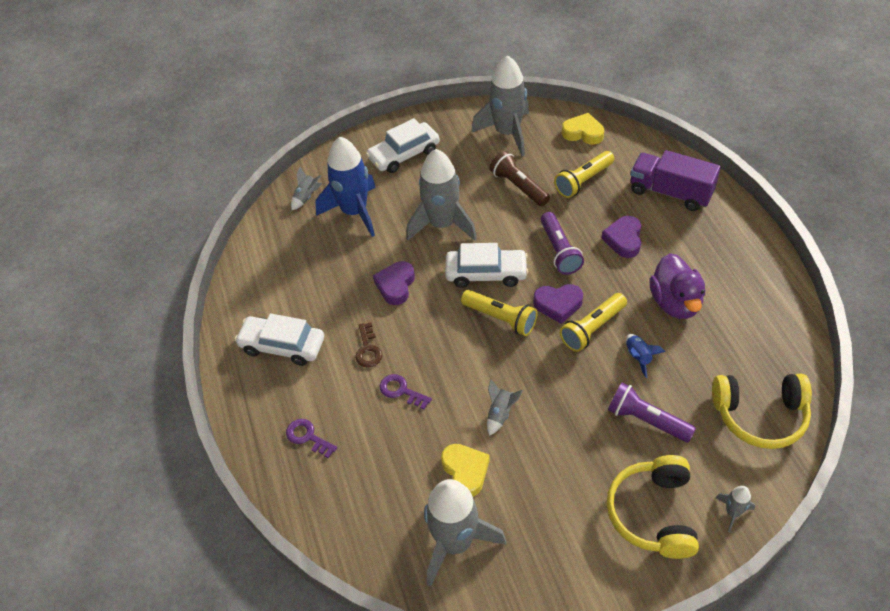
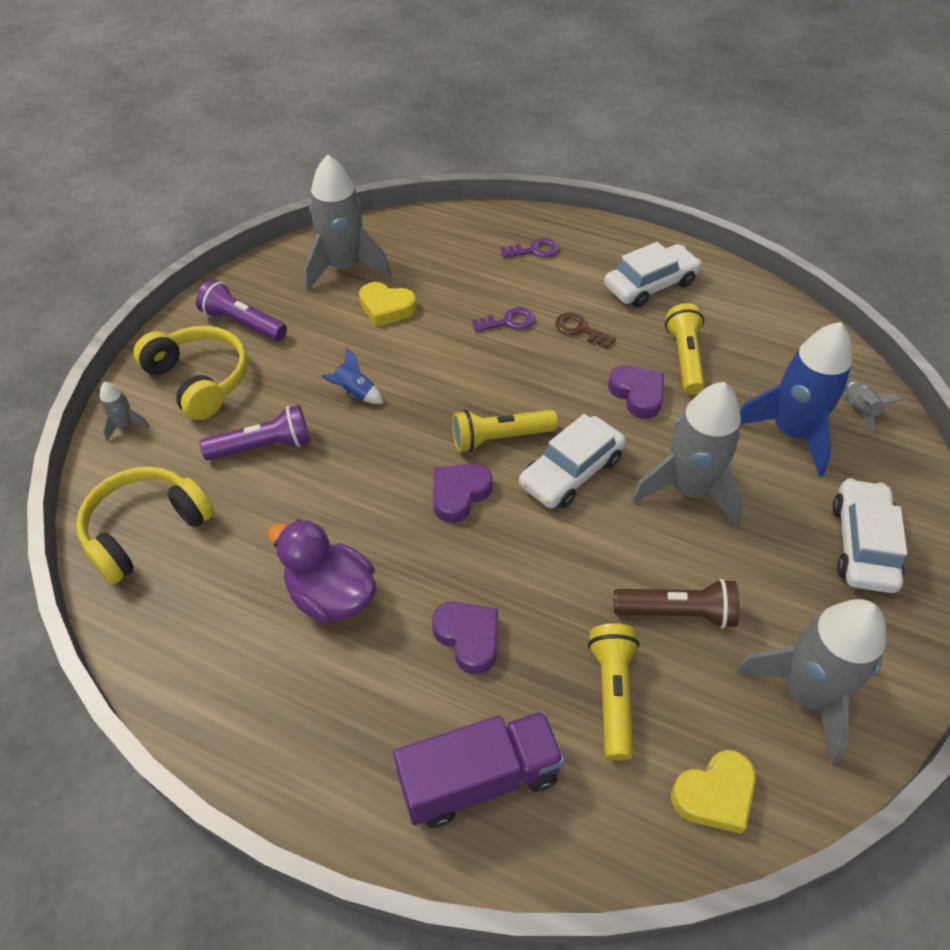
camera: 130 degrees right, 0 degrees up
grey rocket [487,380,523,436] -> none
purple flashlight [541,212,584,275] -> purple flashlight moved to [196,279,287,341]
yellow flashlight [560,293,627,352] -> yellow flashlight moved to [665,303,705,395]
blue rocket [626,334,666,378] -> blue rocket moved to [321,347,383,404]

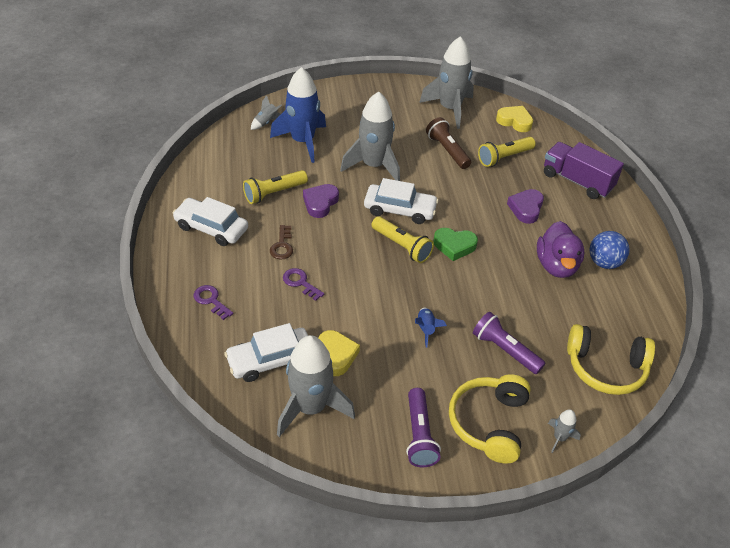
camera: 125 degrees left, 5 degrees down
purple heart [433,464,493,523] -> green heart [433,228,478,261]
white car [832,478,907,593] -> white car moved to [224,323,308,382]
none -> blue ball [590,231,630,269]

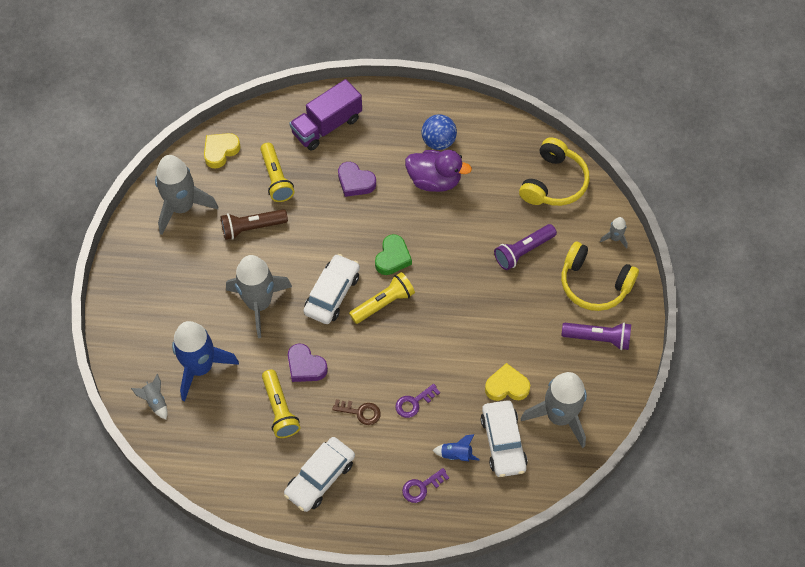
camera: 75 degrees left, 15 degrees up
blue rocket [415,308,447,348] -> blue rocket moved to [433,434,480,461]

